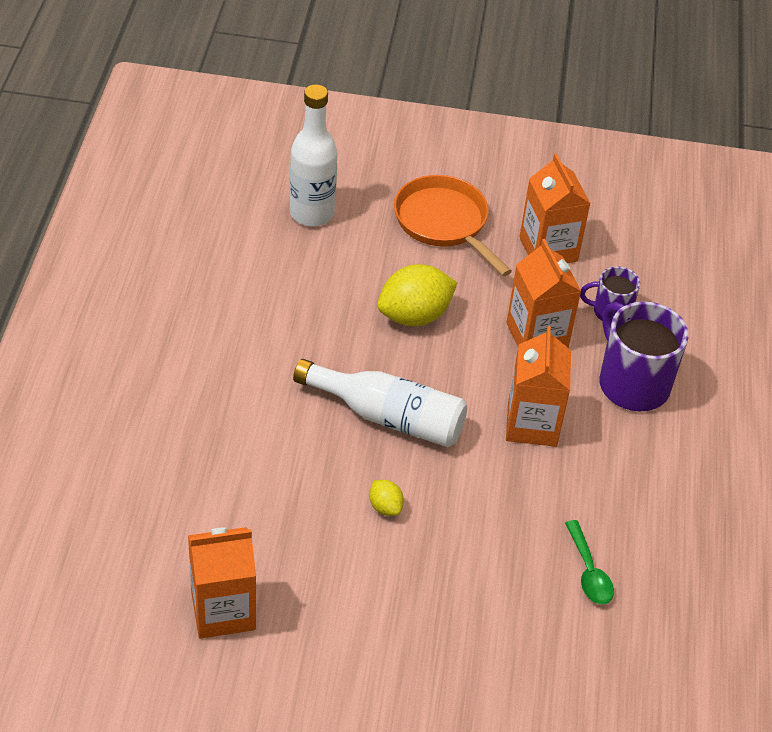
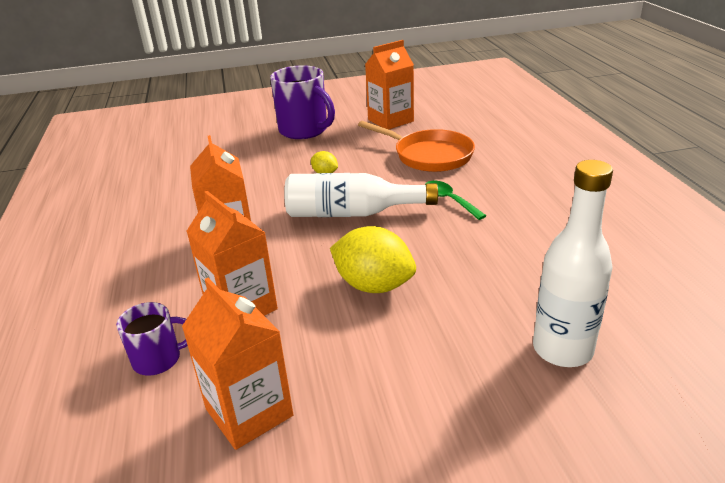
camera: 165 degrees right, 15 degrees down
yellow lemon [377,264,458,326] -> yellow lemon turned 75 degrees clockwise [330,226,416,293]
orange pan [394,175,512,276] -> orange pan moved to [358,121,475,172]
green spoon [565,520,614,604] -> green spoon moved to [425,181,487,220]
purple mug [600,301,689,411] -> purple mug moved to [270,65,335,139]

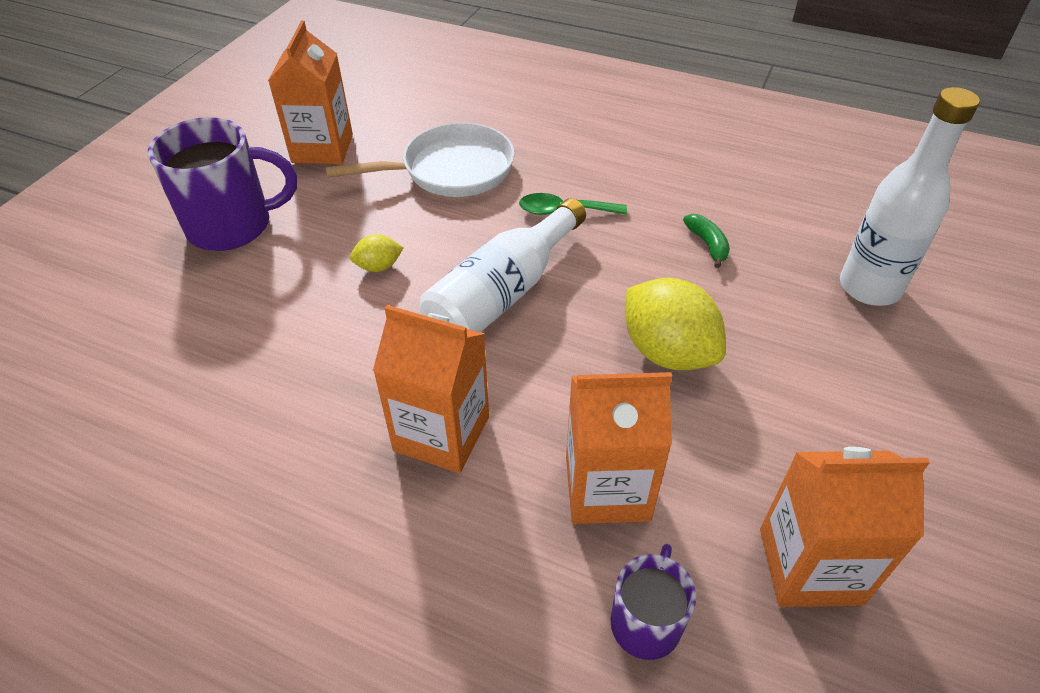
camera: 55 degrees left, 15 degrees up
yellow lemon [330,226,416,293] -> yellow lemon turned 75 degrees clockwise [626,278,726,370]
orange pan [358,121,475,172] -> white pan [325,123,514,197]
none -> green banana [683,214,730,268]

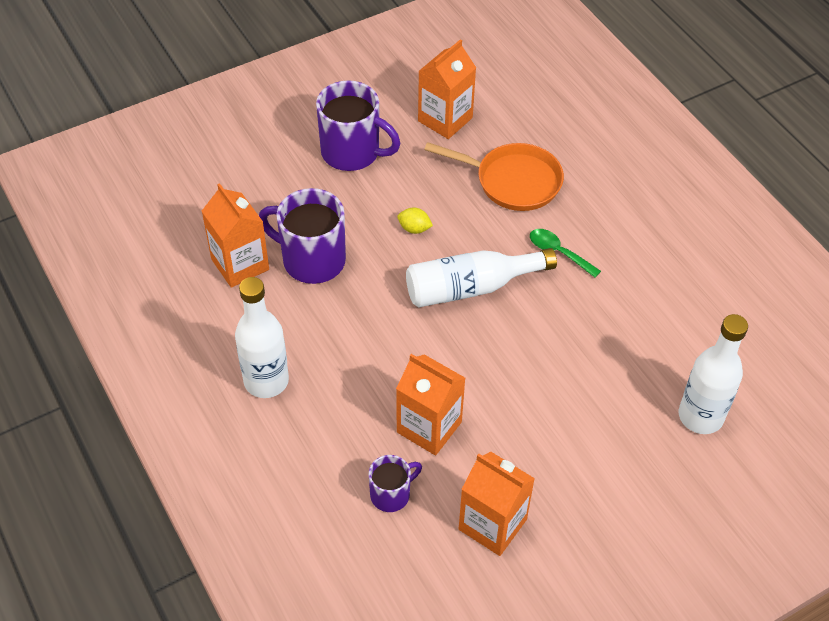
camera: 35 degrees right, 5 degrees up
white pan [325,123,514,197] -> orange pan [424,142,564,211]
orange carton [373,305,489,473] -> orange carton moved to [202,183,269,288]
yellow lemon [626,278,726,370] -> none
green banana [683,214,730,268] -> none
none -> white bottle [235,277,289,398]
none -> purple mug [259,188,346,284]

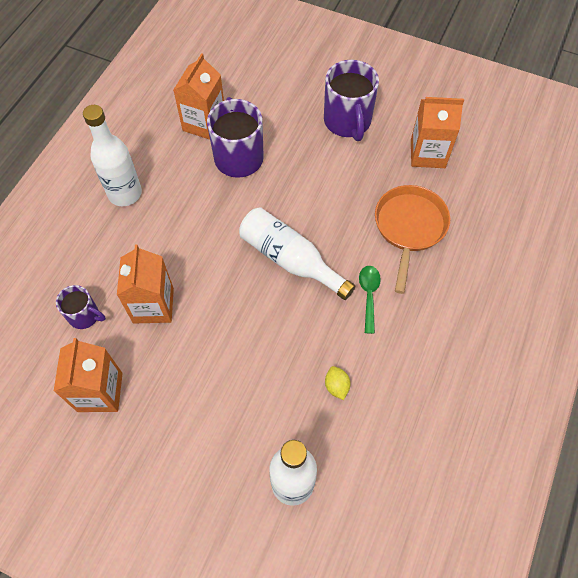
camera: 55 degrees right, 10 degrees up
yellow lemon [398,207,433,234] -> yellow lemon moved to [325,366,350,400]
orange pan [424,142,564,211] -> orange pan turned 150 degrees counterclockwise [375,185,450,294]

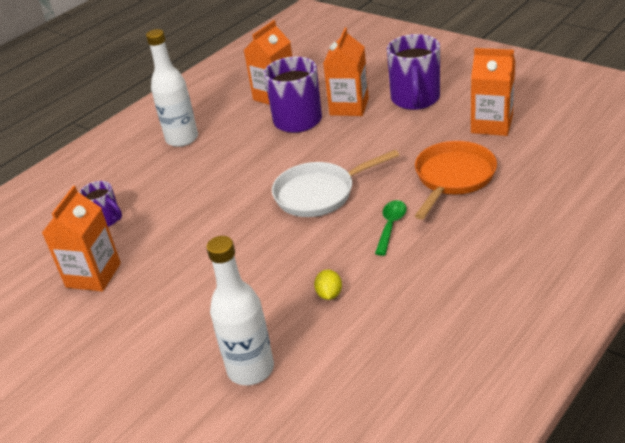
camera: 20 degrees right, 25 degrees down
orange carton [117,244,174,323] -> orange carton moved to [323,28,369,116]
white bottle [239,207,356,300] -> white pan [272,150,399,217]

